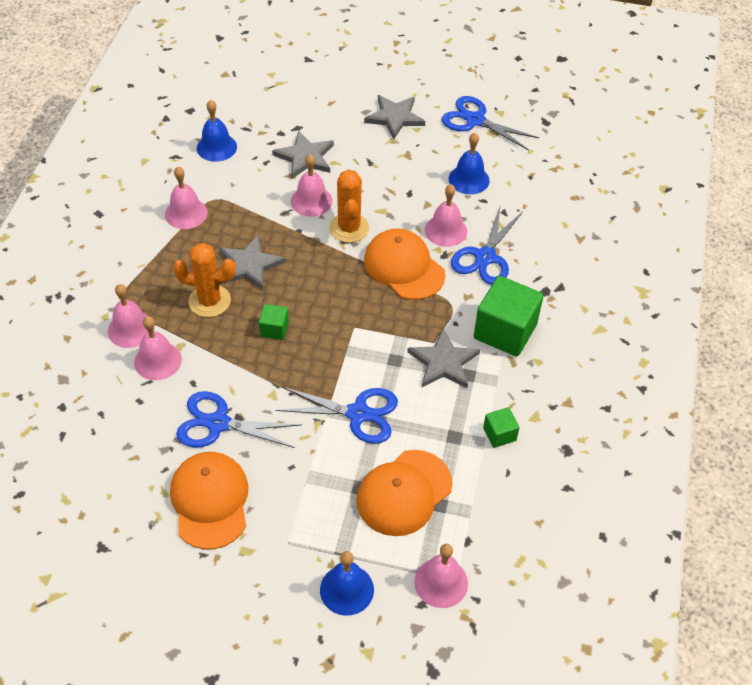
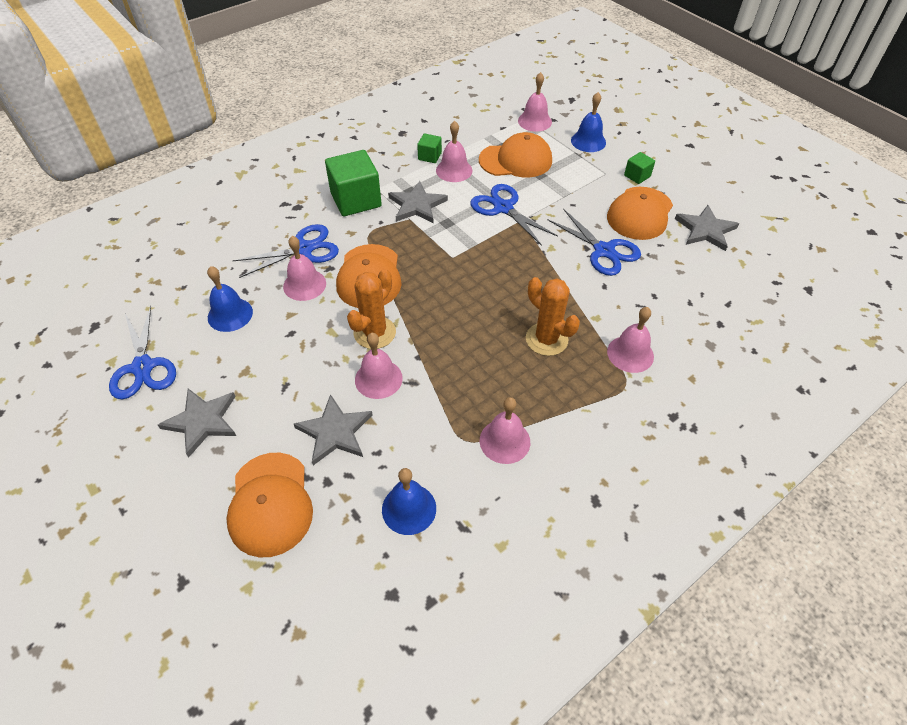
camera: 140 degrees left, 0 degrees up
pink bell [134,316,182,380] -> pink bell moved to [436,121,473,182]
grey star [219,235,286,290] -> grey star moved to [675,205,739,251]
green cube [259,304,289,340] -> green cube moved to [624,152,655,184]
none -> orange cap [226,453,313,558]

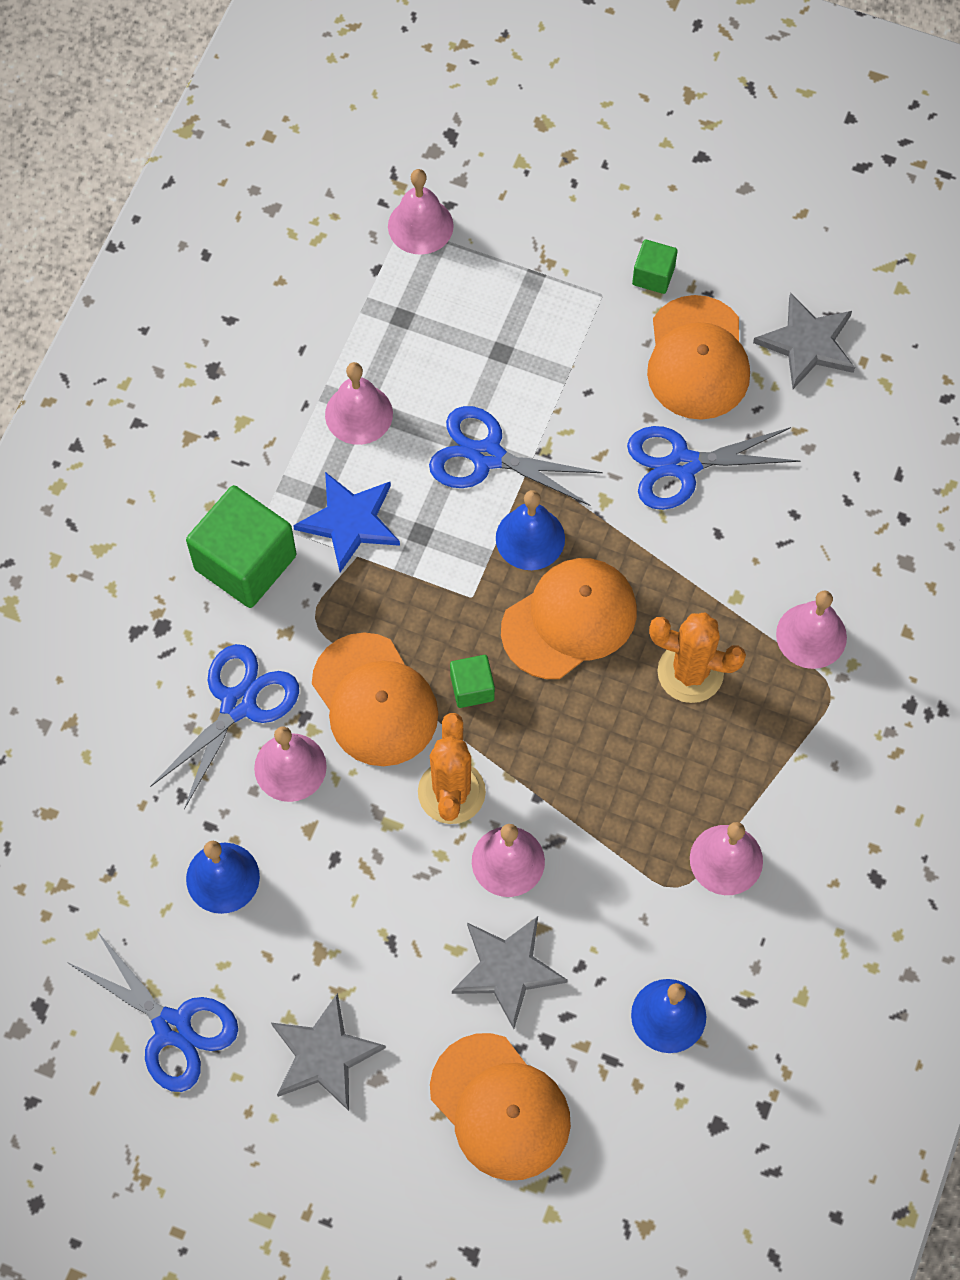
camera: 30 degrees left, 15 degrees up
grey star [388,181,448,223] -> blue star [293,472,400,572]
green cube [417,133,442,163] -> green cube moved to [450,655,495,708]
orange cap [479,132,552,178] -> orange cap moved to [501,558,637,679]
blue scissors [548,209,641,276] -> blue scissors turned 150 degrees clockwise [627,426,800,510]
blue bell [571,92,606,152] -> blue bell moved to [496,490,565,570]

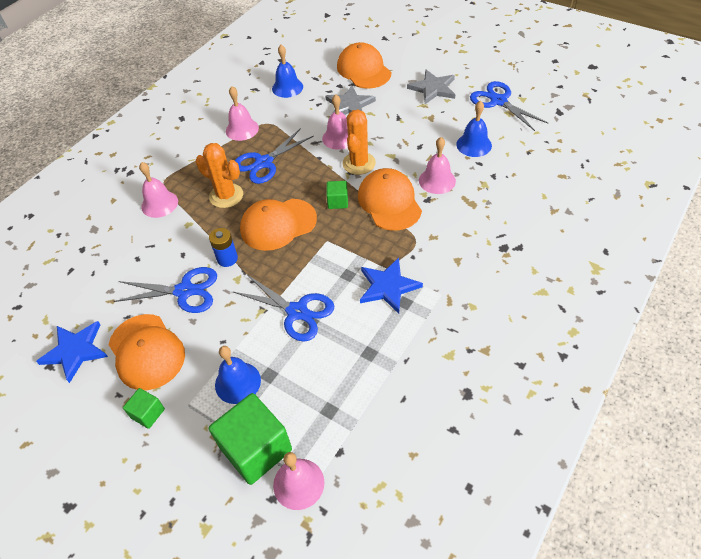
camera: 165 degrees left, 15 degrees down
blue scissors [150,644,299,809] -> blue scissors moved to [235,128,314,184]
green cube [186,485,297,608] -> green cube moved to [209,393,292,485]
pink bell [325,362,393,445] -> none
blue bell [496,490,565,570] -> blue bell moved to [215,346,261,404]
orange cap [647,295,750,420] -> orange cap turned 135 degrees clockwise [108,314,185,390]
grey star [753,293,855,389] -> blue star [36,321,108,383]
none -> blue battery [209,228,238,267]

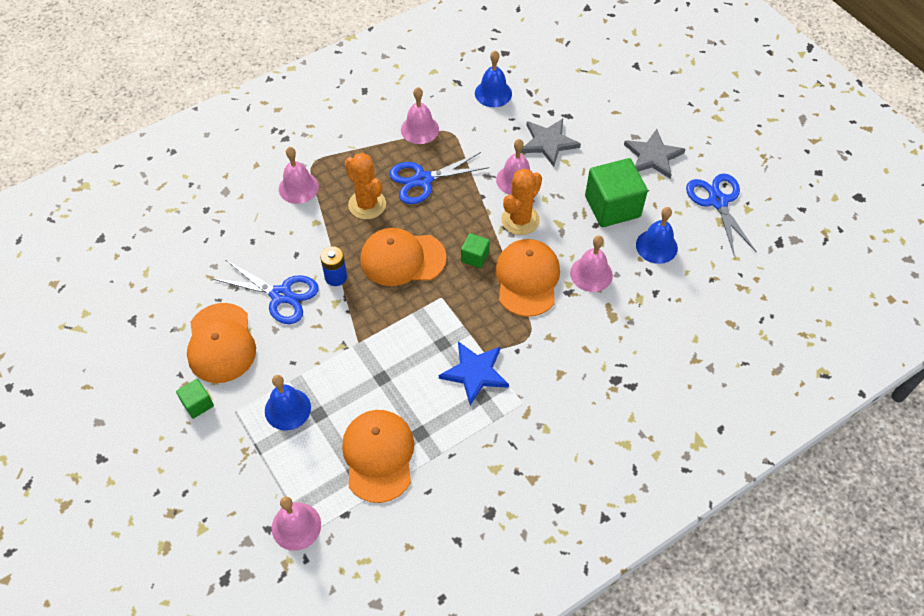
camera: 20 degrees right, 5 degrees up
blue star [36,321,108,383] -> none
green cube [209,393,292,485] -> green cube moved to [585,158,648,227]
blue scissors [233,275,334,342] -> none
orange cap [337,42,391,89] -> orange cap moved to [342,410,414,503]

